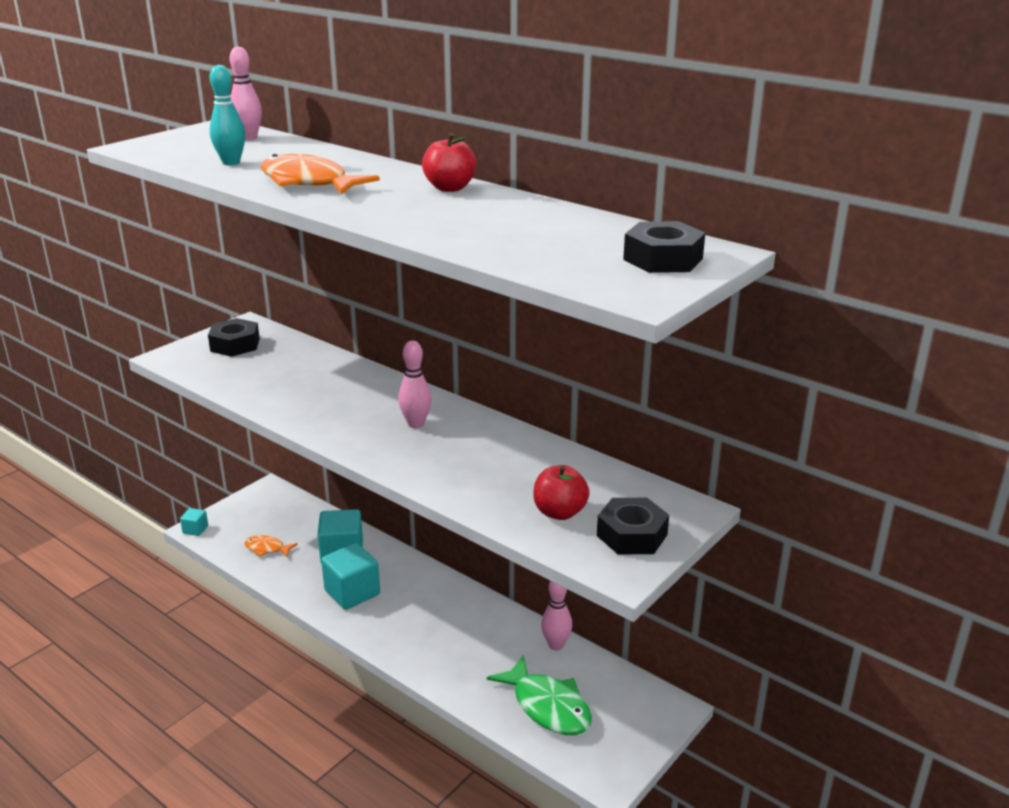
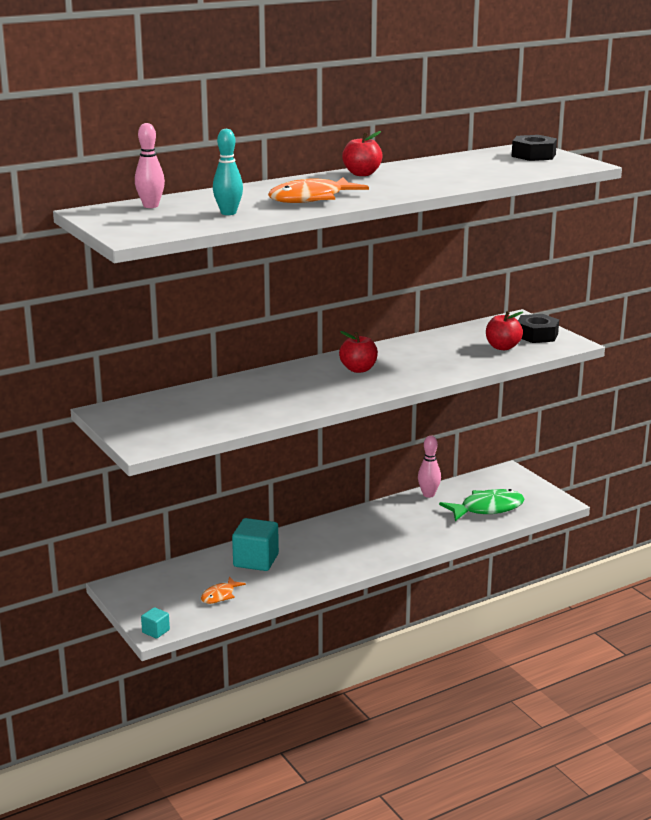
camera: 70 degrees left, 5 degrees down
black nut [208,318,260,357] -> none
turquoise cube [321,543,380,610] -> none
pink bowling pin [398,341,432,428] -> red apple [339,331,378,373]

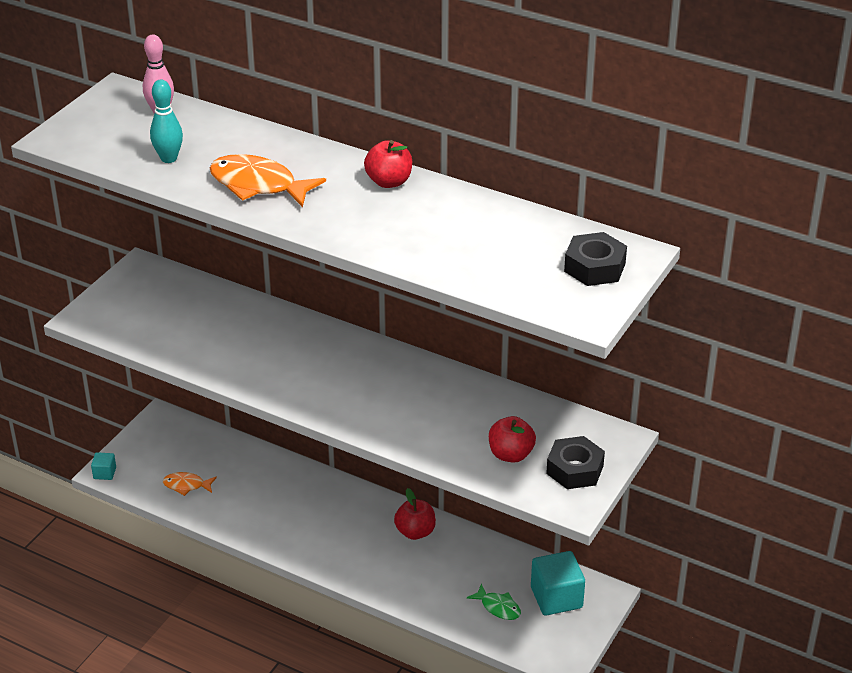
camera: 60 degrees right, 15 degrees up
turquoise cube [232,518,279,571] -> turquoise cube moved to [531,551,585,616]
red apple [339,331,378,373] -> red apple moved to [394,488,436,540]
pink bowling pin [418,436,441,498] -> none
green fish [439,489,524,521] -> green fish [467,584,521,620], size x0.54

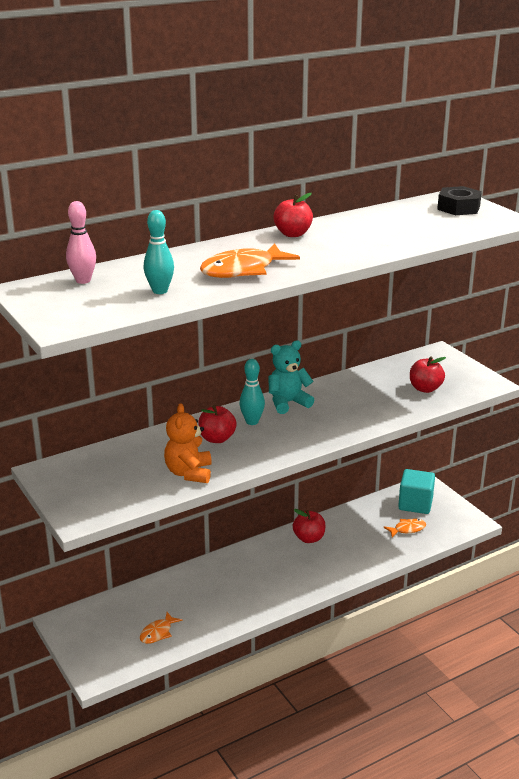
camera: 60 degrees left, 10 degrees down
turquoise cube [91,452,116,480] -> none
green fish [467,584,521,620] -> orange fish [383,519,426,537]
black nut [546,436,605,489] -> none
none -> orange teddy bear [164,403,212,483]
none -> red apple [198,405,237,443]
none -> turquoise bowling pin [240,359,265,425]
none -> turquoise teddy bear [268,340,314,414]

